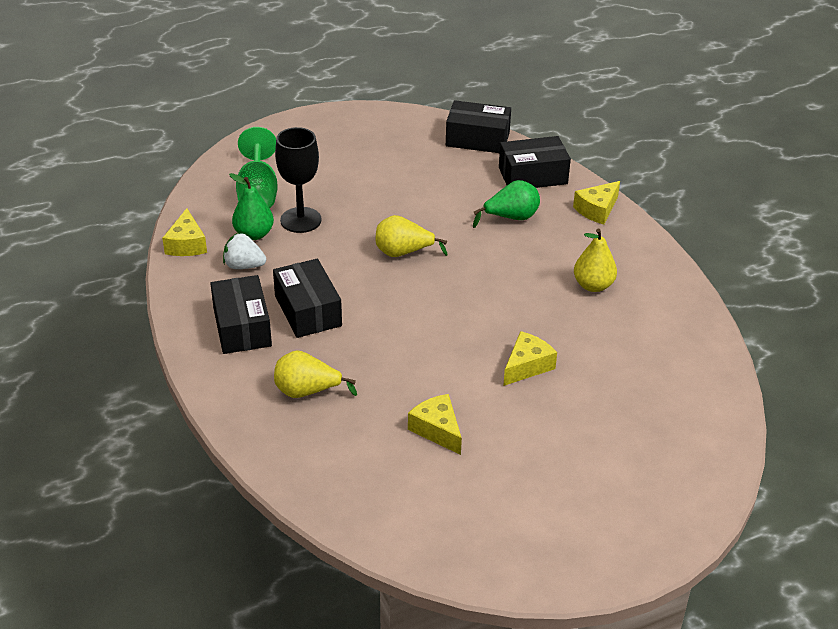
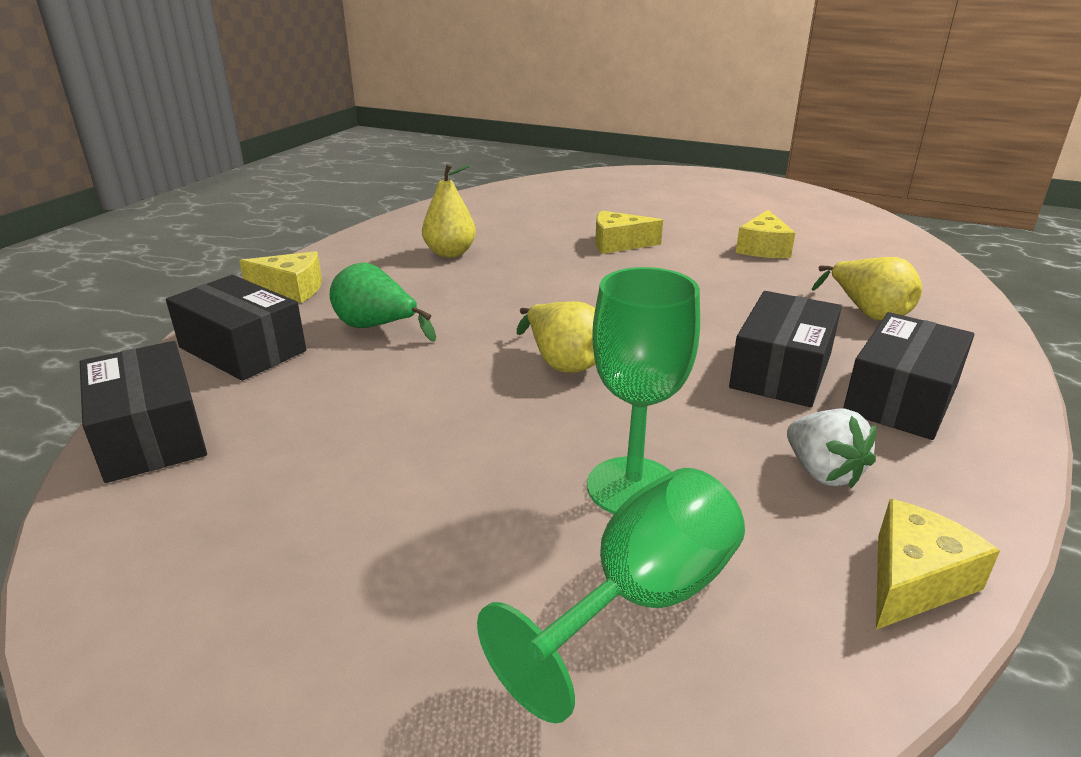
camera: 130 degrees left, 10 degrees down
green pear [229,173,274,240] -> none
black goblet [275,127,322,233] -> green goblet [587,267,700,514]

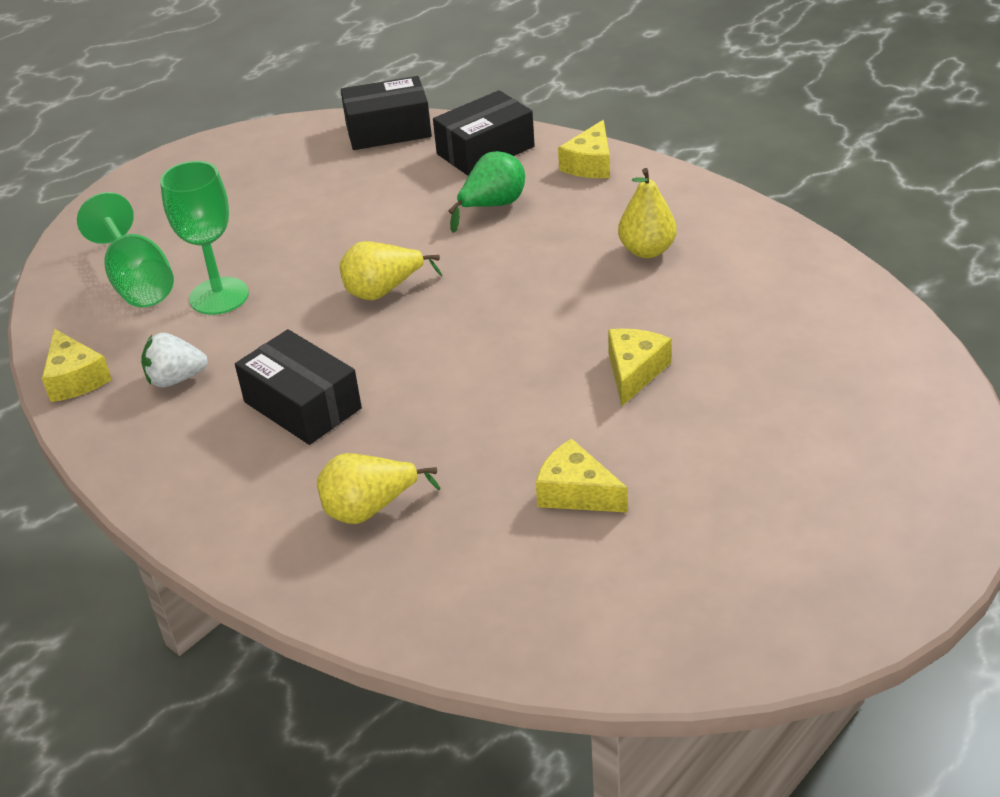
camera: 110 degrees right, 10 degrees up
black box [843,312,974,440] -> none

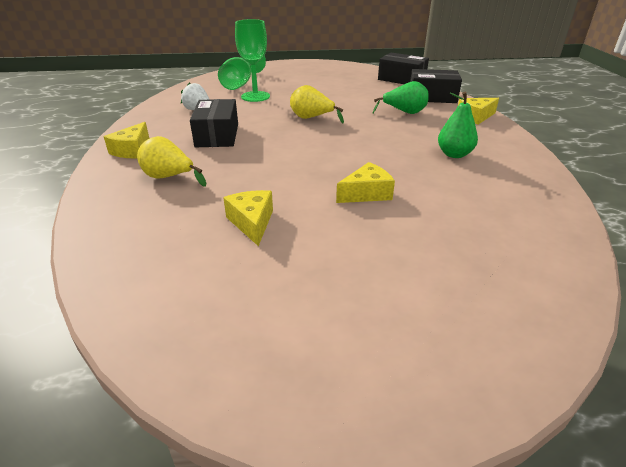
camera: 40 degrees right, 5 degrees down
yellow cheese [42,329,112,402] -> yellow cheese moved to [104,122,150,158]
yellow pear [618,168,677,258] -> green pear [438,92,478,158]

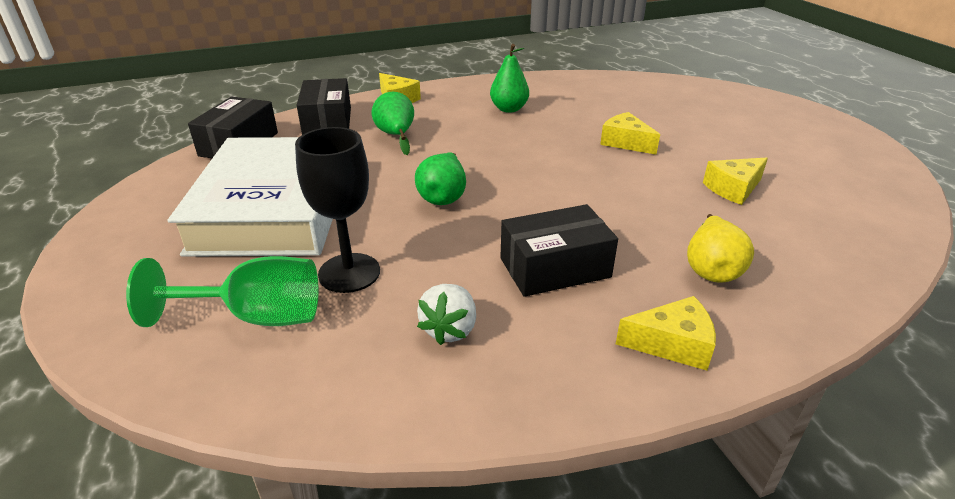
camera: 105 degrees left, 0 degrees up
green goblet [235,19,270,102] -> black goblet [295,127,380,293]
yellow pear [290,85,344,123] -> green pear [415,152,466,205]
none -> white book [168,137,333,257]

